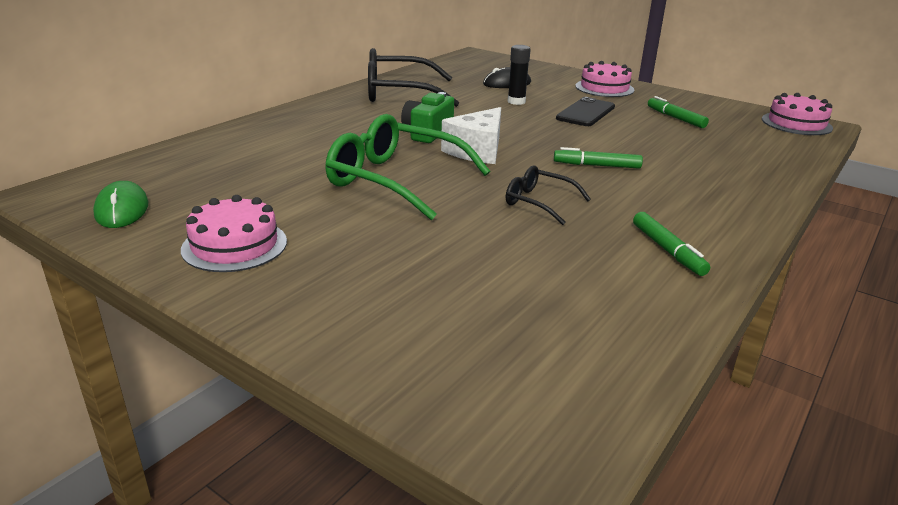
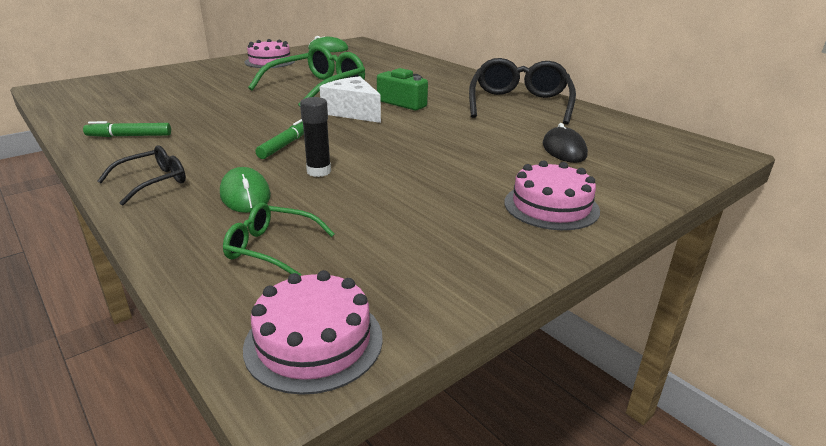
camera: 105 degrees right, 0 degrees up
black glasses [506,165,591,225] -> black glasses moved to [97,145,186,206]
black glue stick [508,45,531,105] -> black glue stick moved to [300,97,331,177]
black phone [556,97,615,126] -> none
green marker [648,96,709,128] -> none
none -> green mouse [220,167,271,213]
none -> green glasses [223,203,335,276]

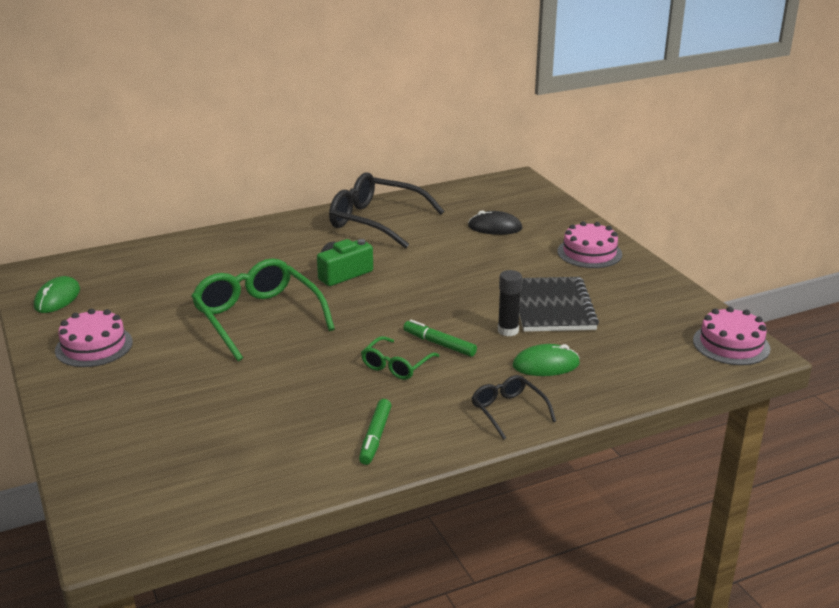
camera: 75 degrees left, 0 degrees up
green glasses [223,203,335,276] -> green glasses moved to [361,336,439,380]
white cheese [320,76,381,123] -> none
none -> black notebook [519,277,599,332]

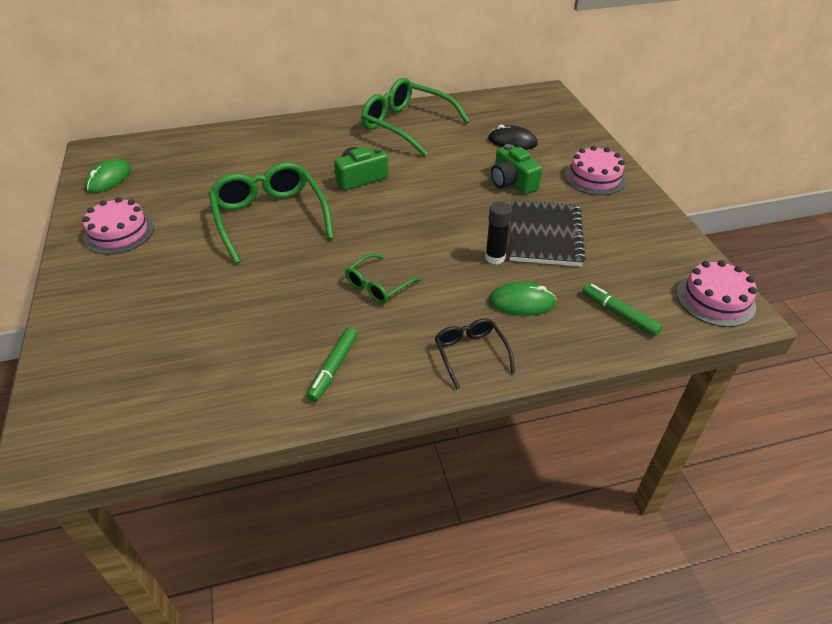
camera: 10 degrees right, 15 degrees up
black glasses [329,172,444,248] -> green glasses [361,78,470,157]
green marker [403,320,477,357] -> green marker moved to [582,284,662,336]
none -> green camera [491,144,542,194]

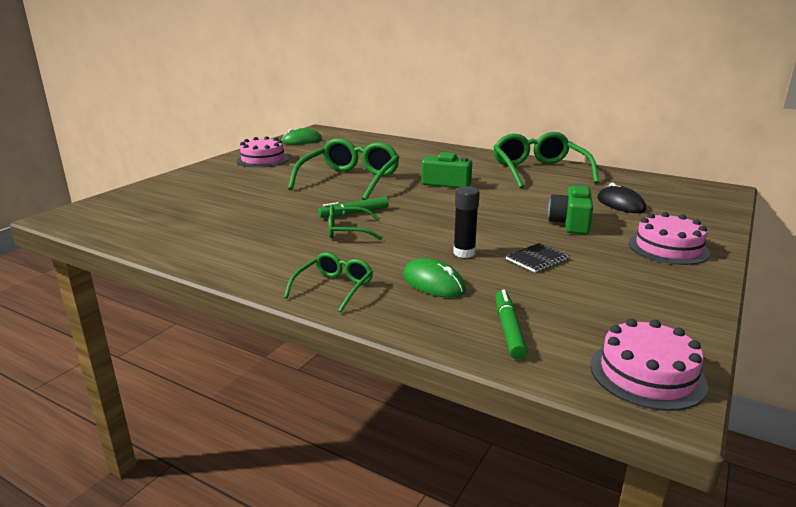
camera: 45 degrees right, 20 degrees down
green marker [307,327,357,402] -> green marker moved to [318,197,389,218]
black glasses [435,318,515,389] -> green glasses [284,252,373,313]
black notebook [509,200,586,266] -> black notebook [506,243,570,273], size x0.49

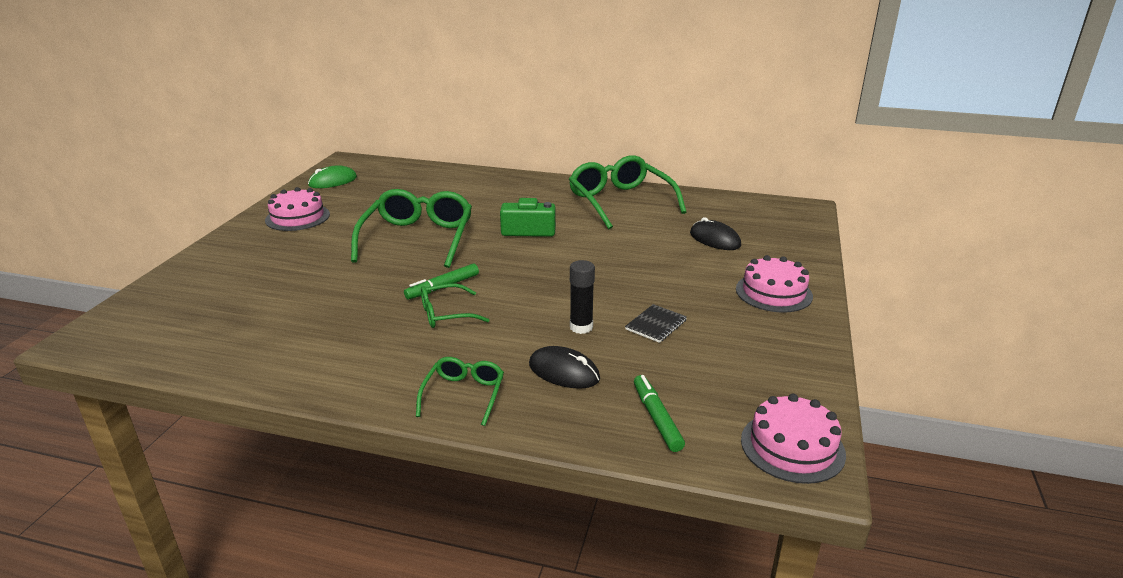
camera: 15 degrees left, 5 degrees up
green mouse [403,258,466,298] -> black mouse [529,346,600,389]
green camera [548,184,593,234] -> none

